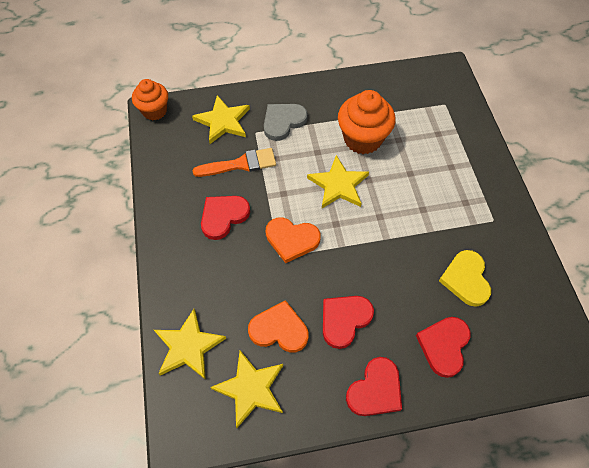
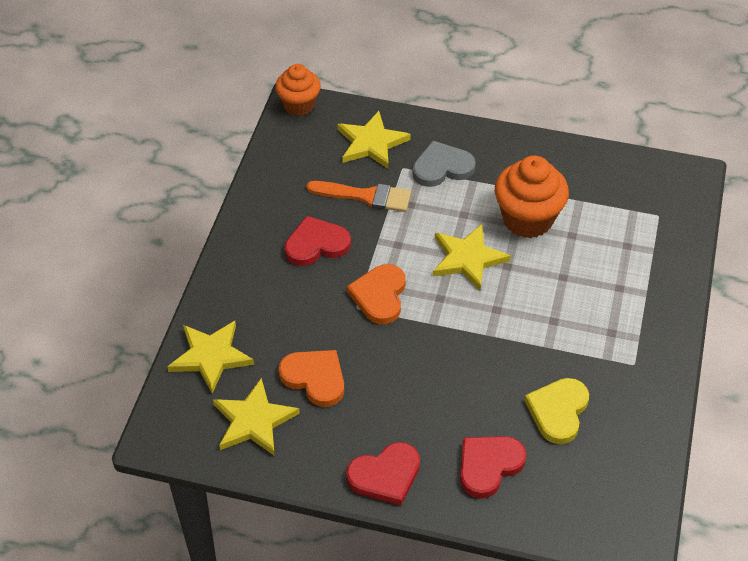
camera: 25 degrees right, 10 degrees down
orange heart [266,217,321,263] -> orange heart turned 60 degrees clockwise [347,264,406,324]
red heart [323,296,374,349] -> none

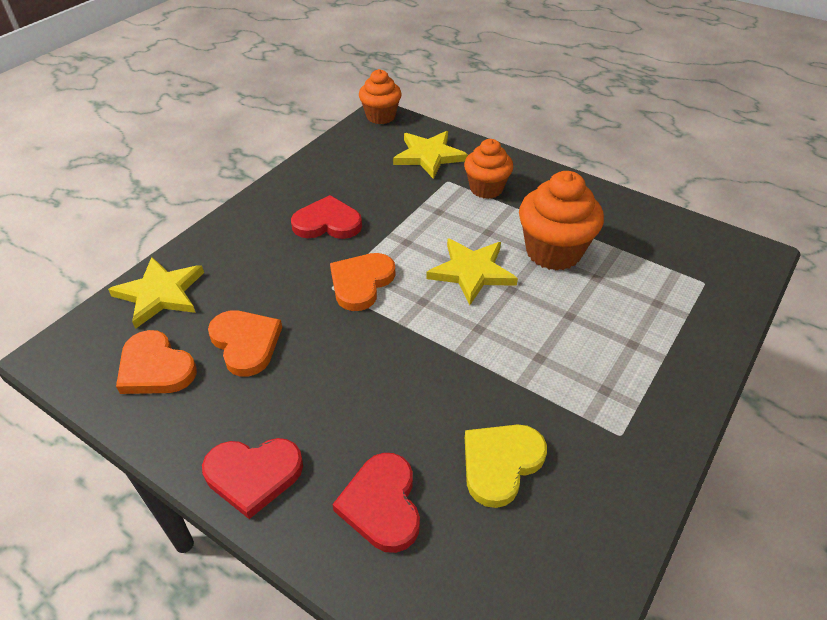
camera: 20 degrees right, 5 degrees down
yellow star [213,378,300,456] -> orange heart [116,330,197,394]
orange brush [307,181,411,212] -> none
grey heart [412,141,476,187] -> orange cupcake [464,139,513,199]
red heart [460,436,526,498] -> red heart turned 75 degrees counterclockwise [332,453,420,553]

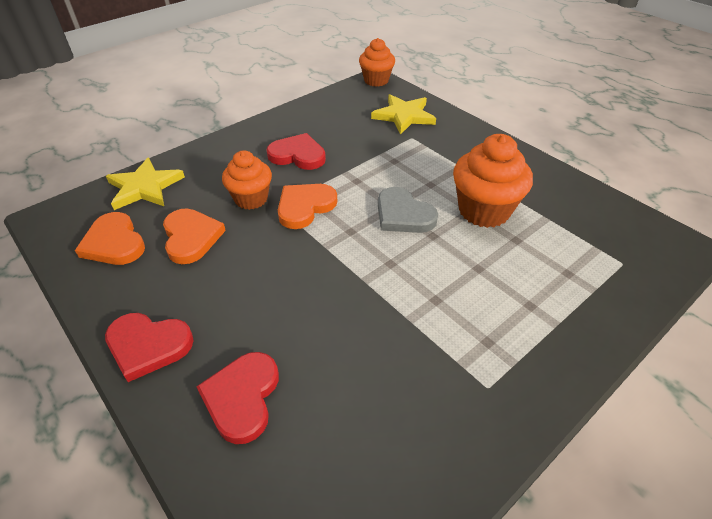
camera: 15 degrees right, 0 degrees up
yellow star [426,238,518,305] -> grey heart [378,187,438,233]
orange cupcake [464,139,513,199] -> orange cupcake moved to [222,150,272,210]
yellow heart [465,424,547,508] -> none

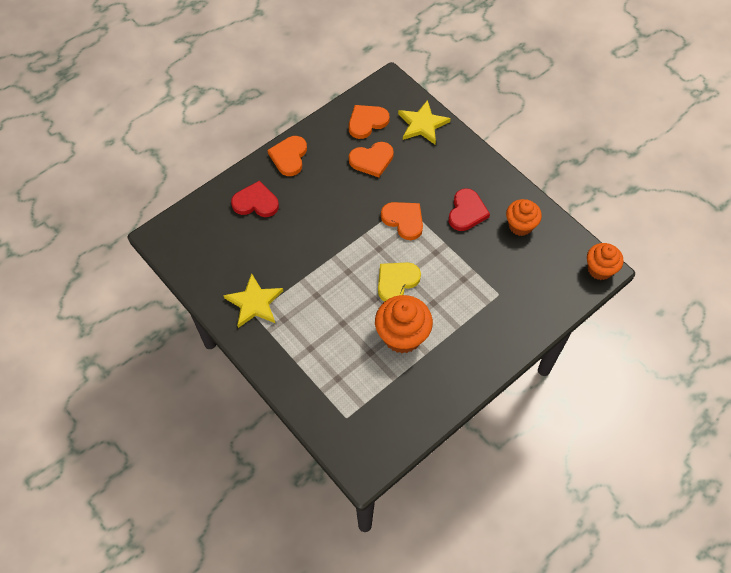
camera: 90 degrees right, 15 degrees up
red heart [105,313,194,382] -> orange heart [268,136,307,176]
orange cupcake [222,150,272,210] -> orange cupcake moved to [506,199,542,236]
yellow star [371,94,436,135] -> yellow star moved to [224,273,283,328]
grey heart [378,187,438,233] -> yellow heart [378,262,421,301]

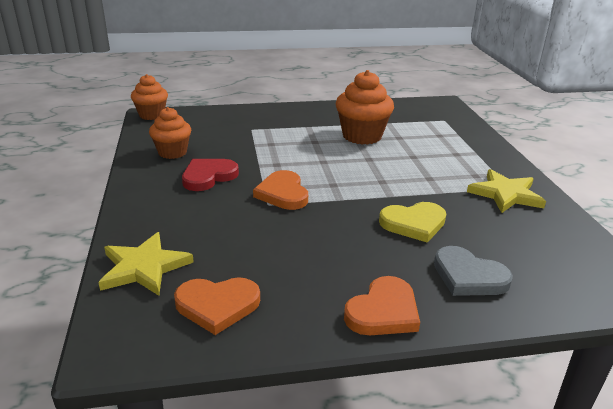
camera: 150 degrees left, 30 degrees down
red heart [231,181,279,217] -> grey heart [434,246,513,296]
orange heart [349,142,394,177] -> none
yellow heart [378,262,421,301] -> yellow heart moved to [379,202,446,243]

